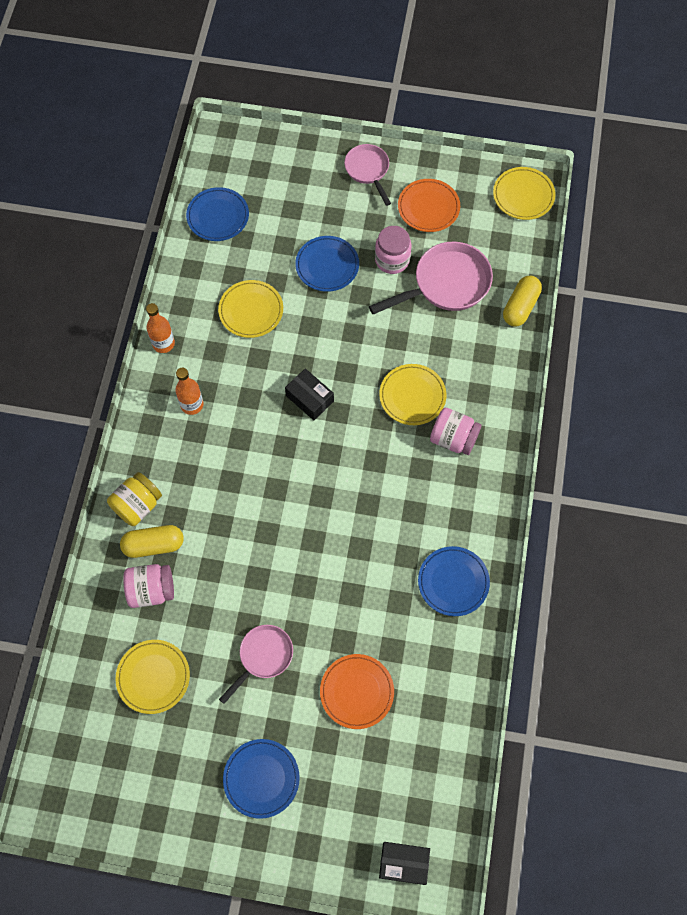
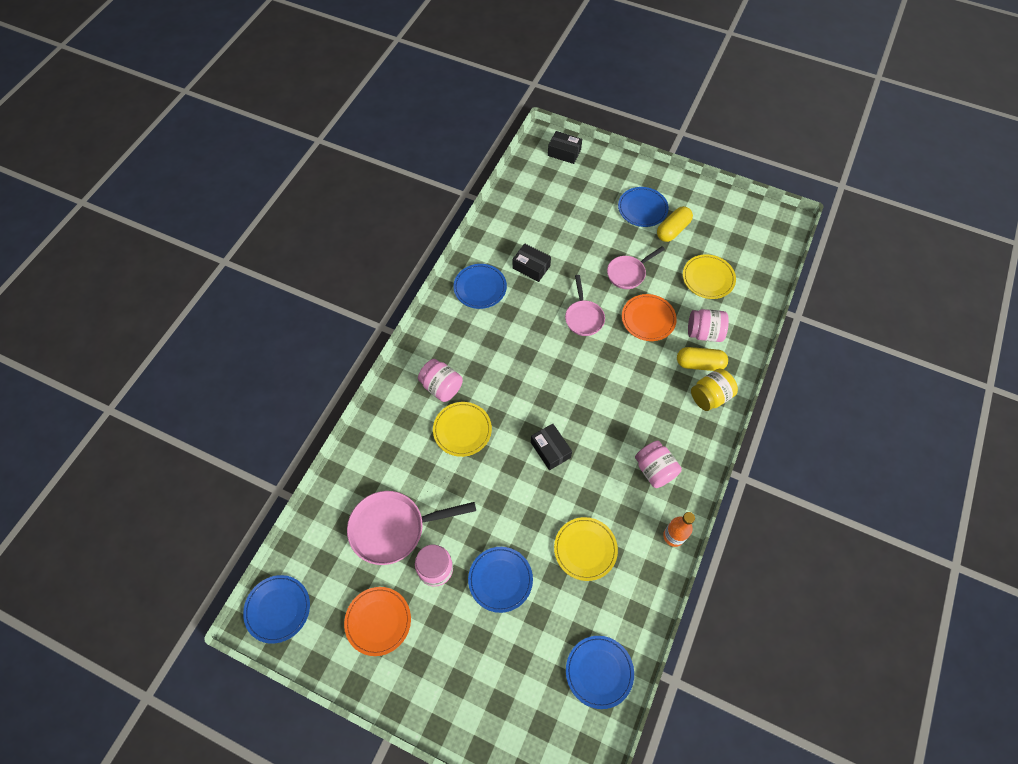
camera: 165 degrees left, 5 degrees down
orange bottle [175,368,204,415] -> pink jar [635,441,682,488]
orange plate [320,654,394,729] -> orange plate moved to [622,294,677,341]
pink pan [344,144,391,206] -> pink pan moved to [565,275,605,336]
yellow plate [493,167,556,220] -> blue plate [243,575,310,644]
yellow capsule [503,276,542,327] -> yellow capsule moved to [657,206,693,242]
none -> black box [513,243,551,282]

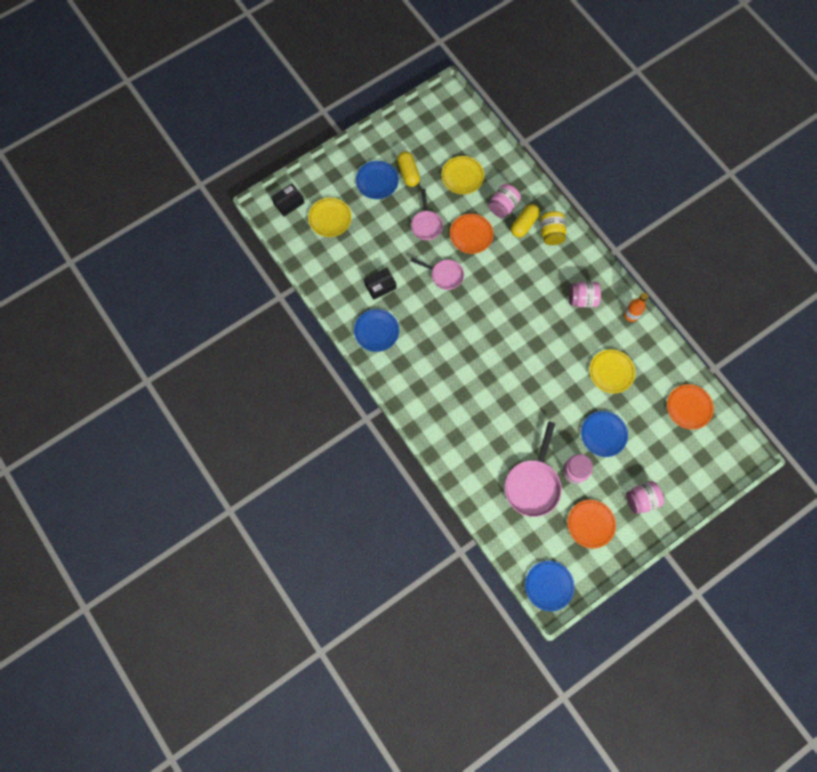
camera: 60 degrees left, 10 degrees up
pink jar [418,359,463,402] -> pink jar moved to [626,481,664,514]
yellow plate [433,402,492,457] -> yellow plate moved to [308,198,352,237]
black box [531,424,572,470] -> none
blue plate [566,636,634,709] -> orange plate [667,384,714,429]

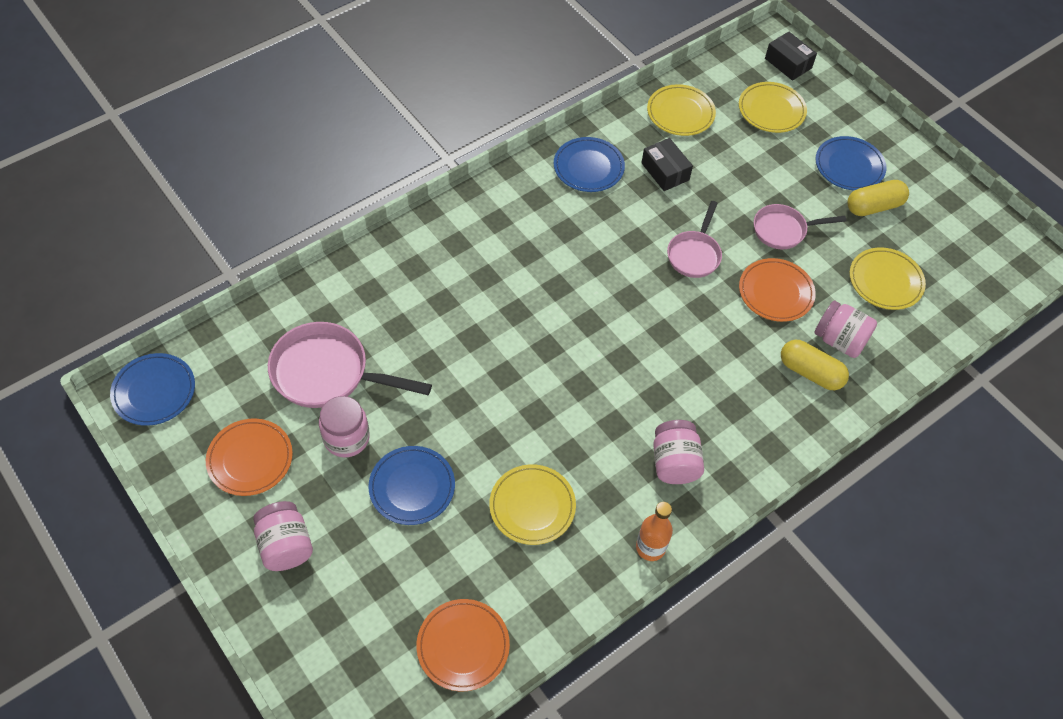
camera: 85 degrees right, 15 degrees down
yellow jar [540,211,566,245] -> none
none -> yellow plate [647,84,716,136]

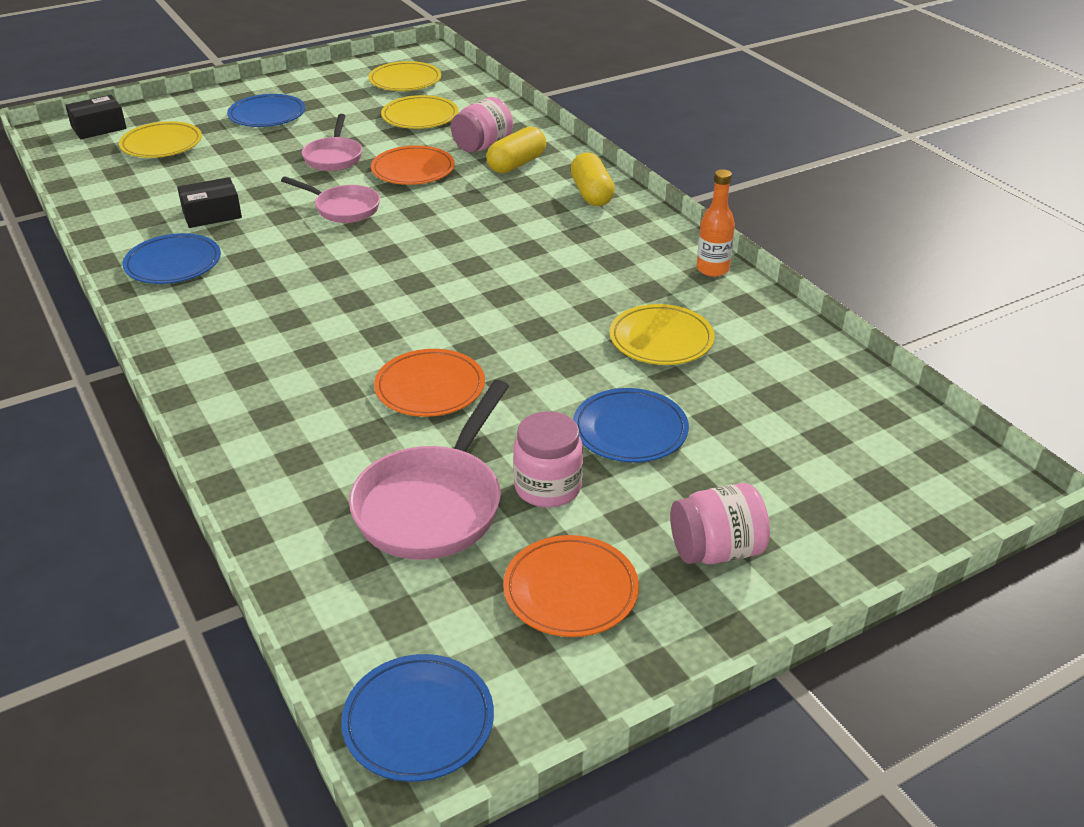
camera: 80 degrees left, 20 degrees down
orange plate [416,599,510,691] -> orange plate moved to [374,349,485,417]
yellow plate [647,84,716,136] -> yellow plate moved to [368,61,441,91]
pink jar [653,420,704,484] -> none
yellow capsule [847,180,909,216] -> yellow capsule moved to [571,152,615,206]

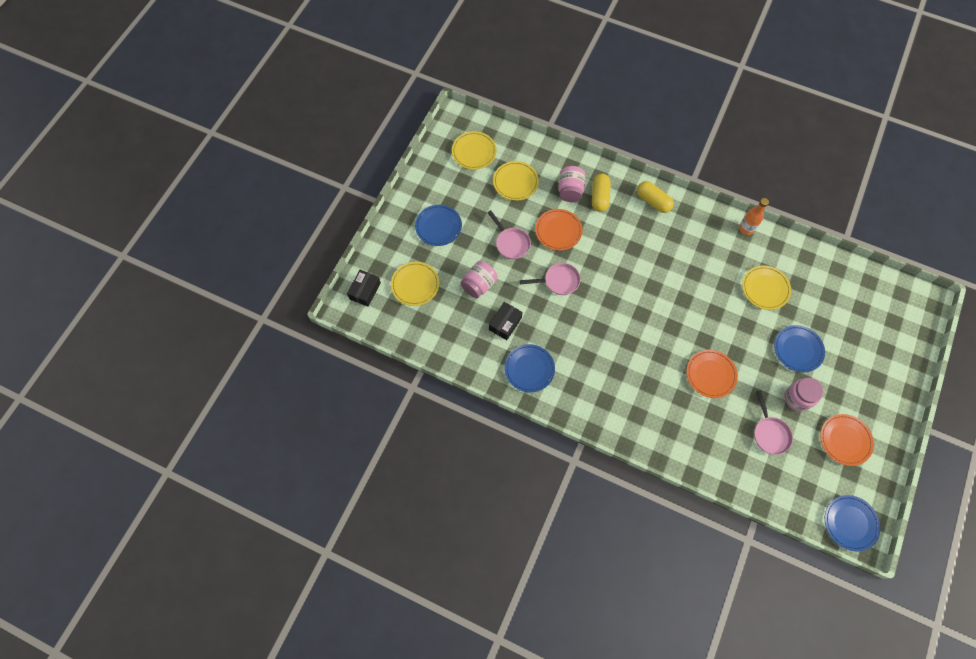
camera: 35 degrees left, 30 degrees up
pink pan [349,380,509,560] -> pink pan [754,390,793,455], size x0.61
pink jar [670,483,770,564] -> pink jar moved to [461,261,498,298]

